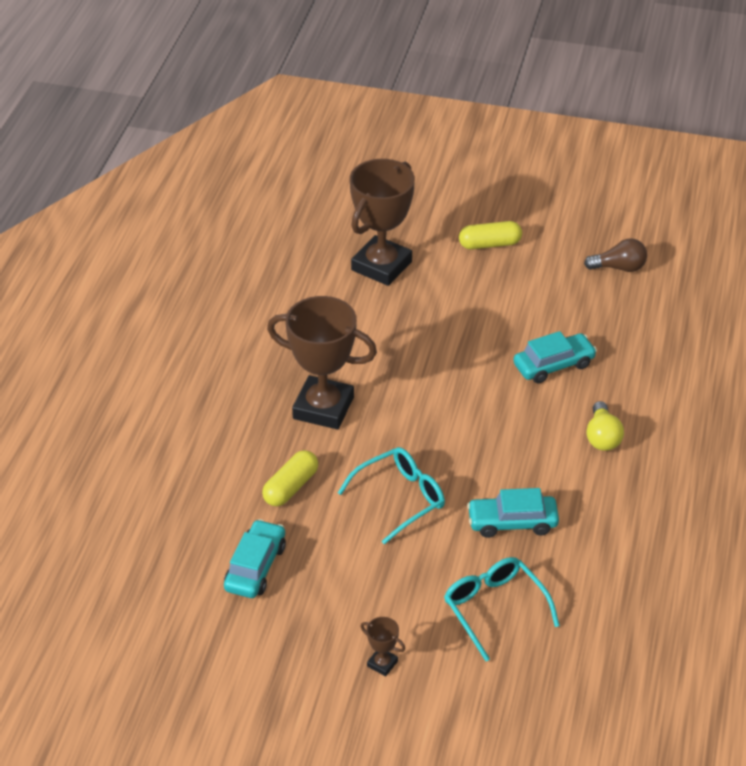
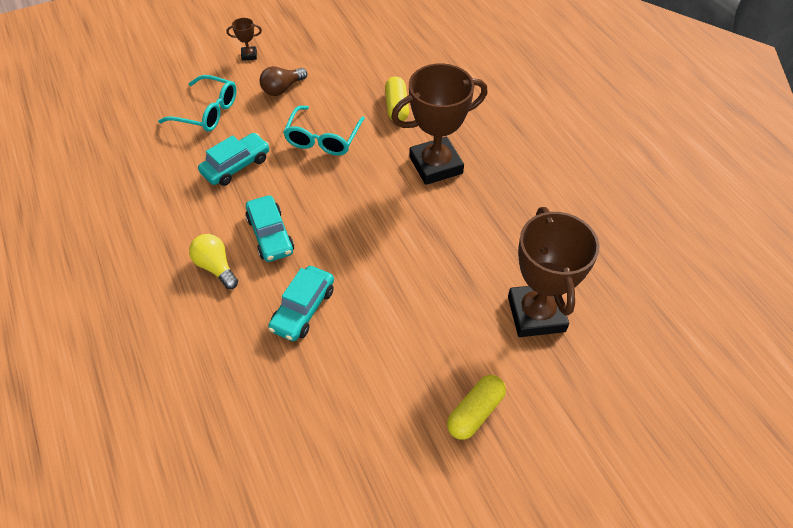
camera: 140 degrees right, 10 degrees up
turquoise car [224,519,286,598] -> turquoise car moved to [245,195,294,262]
brown light bulb [584,238,647,272] -> brown light bulb moved to [260,66,307,96]

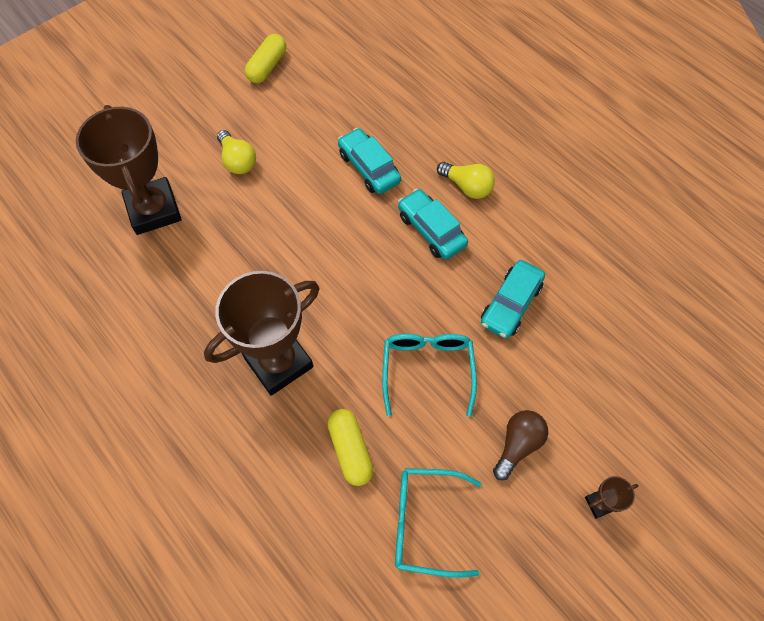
camera: 165 degrees right, 10 degrees up
turquoise glasses [158,75,237,132] -> turquoise glasses moved to [395,468,482,578]
turquoise car [268,266,334,341] -> turquoise car turned 45 degrees counterclockwise [338,128,401,194]
yellow capsule [447,375,506,440] -> yellow capsule moved to [245,34,286,83]
none -> yellow light bulb [217,130,256,174]

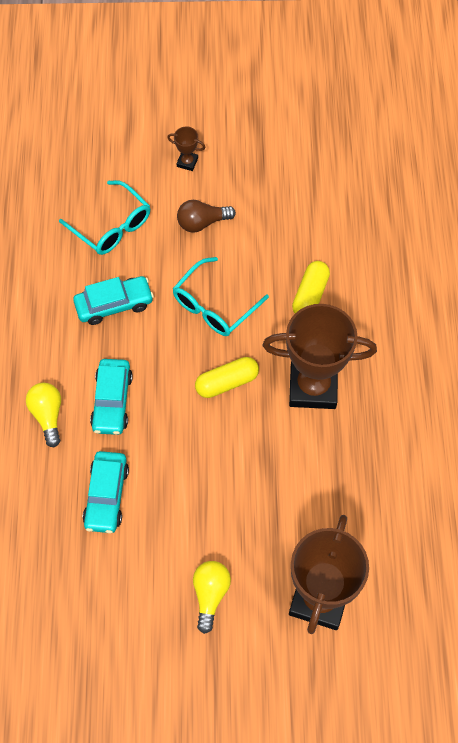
camera: 140 degrees left, 0 degrees up
yellow capsule [245,34,286,83] -> yellow capsule moved to [195,357,259,398]
turquoise glasses [395,468,482,578] -> turquoise glasses moved to [59,180,150,255]

